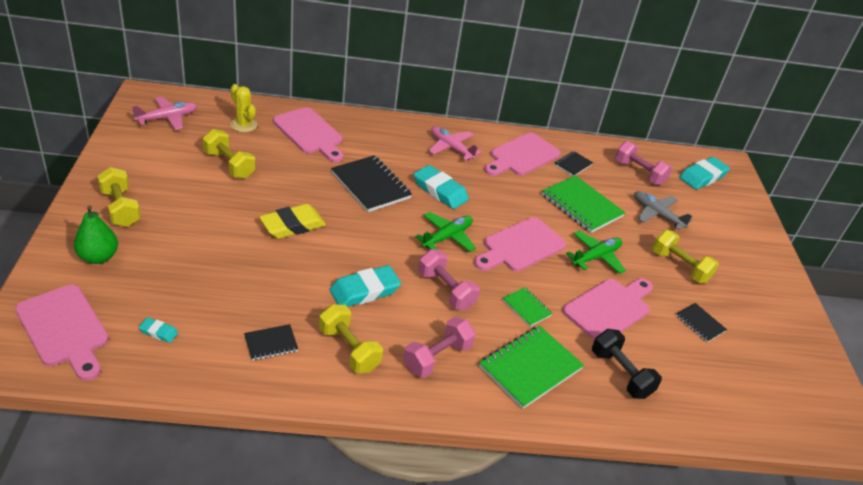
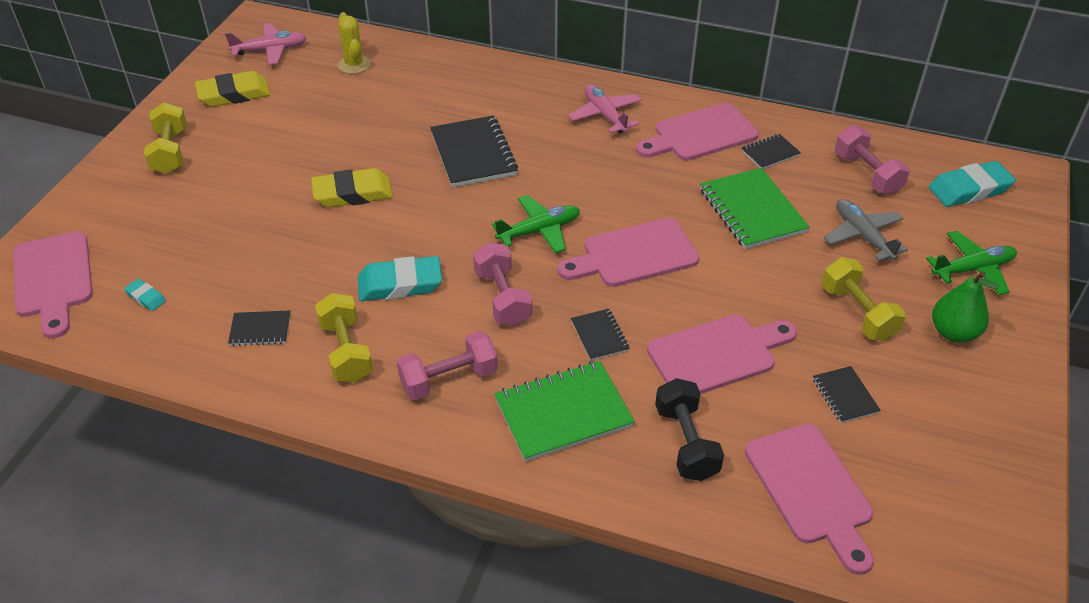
camera: 25 degrees right, 5 degrees up
green pear [74,205,118,264] -> green pear moved to [932,271,999,343]
yellow dumbbell [203,129,255,179] -> none
pink cutting board [273,107,343,162] -> pink cutting board moved to [745,424,874,575]
turquoise eraser [414,165,469,209] -> none
green notebook [503,287,553,327] -> black notebook [571,309,629,361]
green plane [566,231,626,274] -> green plane moved to [926,231,1017,295]
none -> yellow eraser [195,71,271,107]

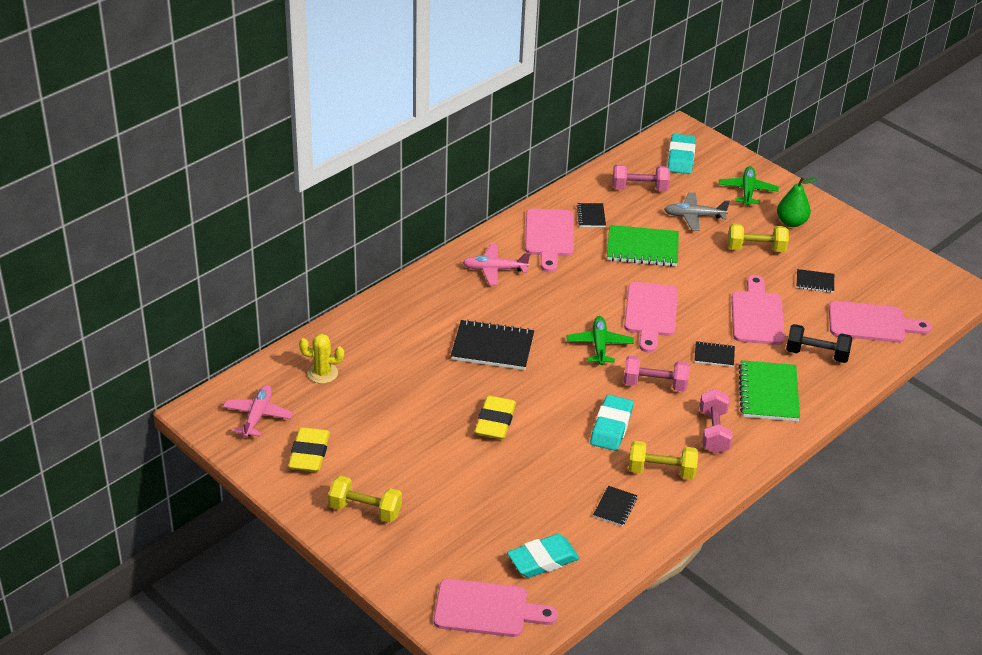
camera: 65 degrees left, 5 degrees down
turquoise eraser [124,279,166,311] -> turquoise eraser [507,534,580,578], size x2.06

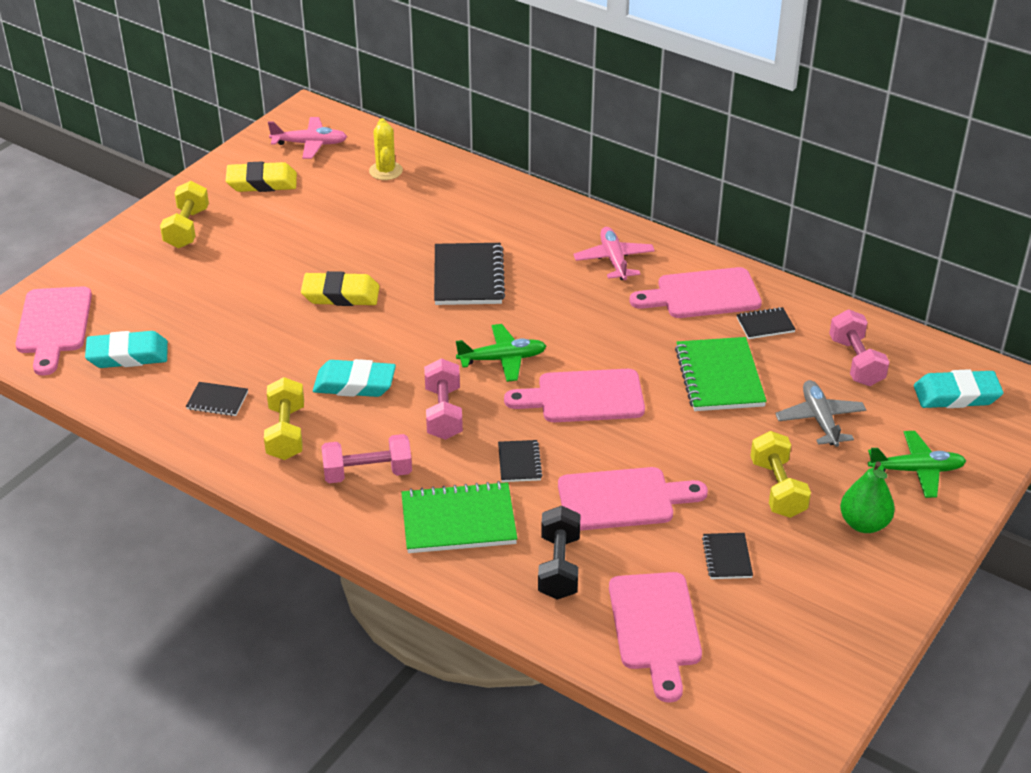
camera: 80 degrees right, 0 degrees up
turquoise eraser [507,534,580,578] -> turquoise eraser turned 60 degrees counterclockwise [85,331,168,368]

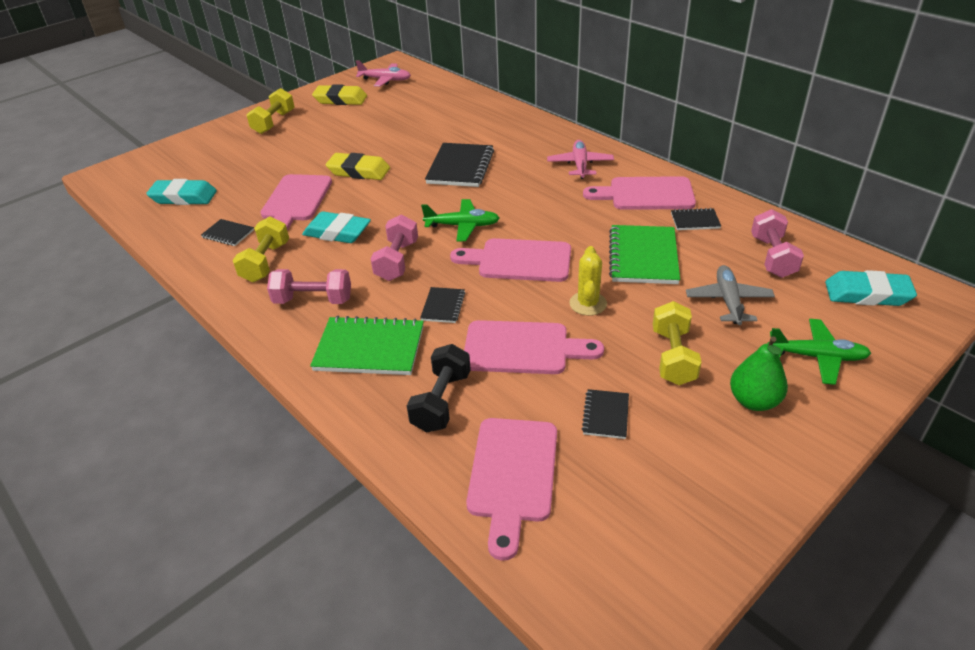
camera: 15 degrees right, 0 degrees up
pink cutting board [15,287,92,376] -> pink cutting board moved to [260,174,332,231]
yellow cactus [369,118,403,180] -> yellow cactus moved to [569,246,607,316]

